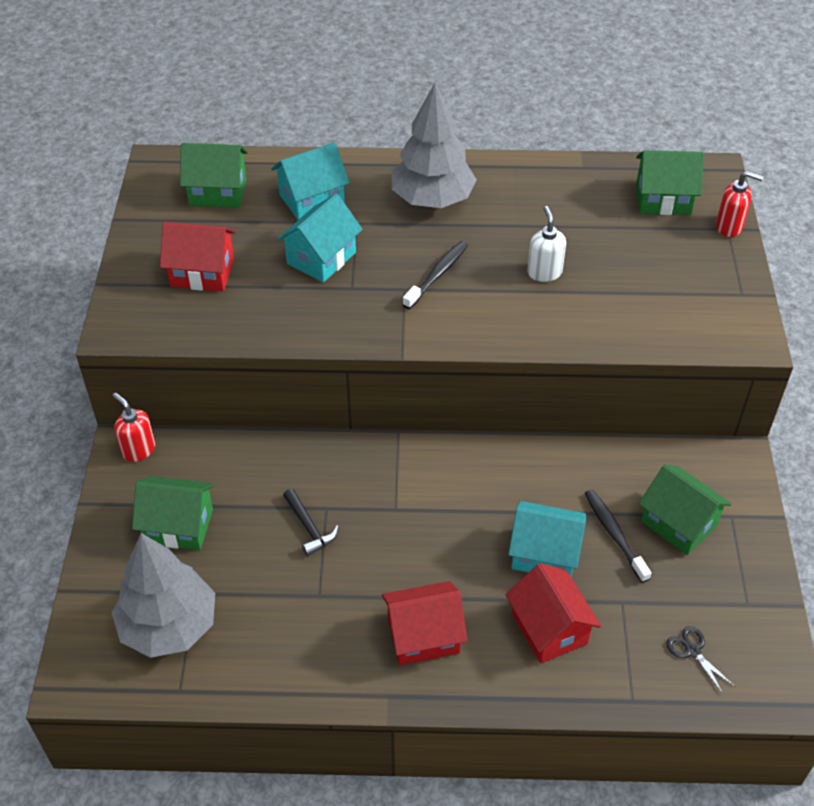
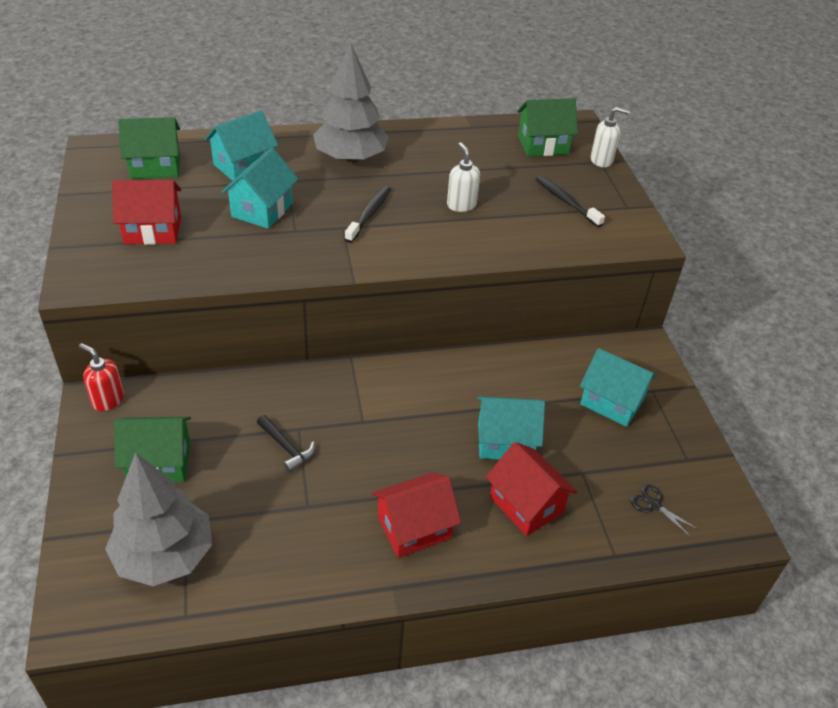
camera: 15 degrees left, 5 degrees down
black toothbrush [585,489,651,583] -> black toothbrush moved to [536,176,605,227]
green house [639,464,732,555] -> turquoise house [580,348,657,427]
red soap dispenser [716,171,764,237] -> white soap dispenser [591,107,630,167]

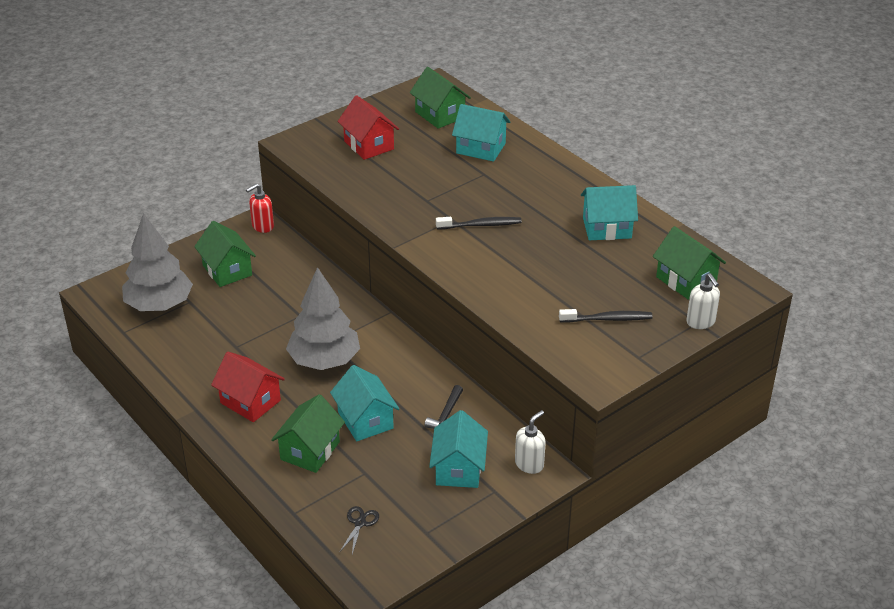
camera: 65 degrees right, 5 degrees down
red soap dispenser [79,343,124,411] -> red soap dispenser turned 135 degrees counterclockwise [246,183,274,233]
turquoise house [221,148,298,229] -> turquoise house moved to [581,185,638,240]
black hammer [257,415,315,473] -> black hammer moved to [424,385,463,429]
grey tree [313,42,389,163] -> grey tree moved to [286,267,360,370]
white soap dispenser [447,142,480,212] -> white soap dispenser moved to [515,410,546,474]
red house [486,442,577,536] -> green house [271,394,345,473]
black toothbrush [536,176,605,227] -> black toothbrush turned 60 degrees clockwise [559,309,653,323]

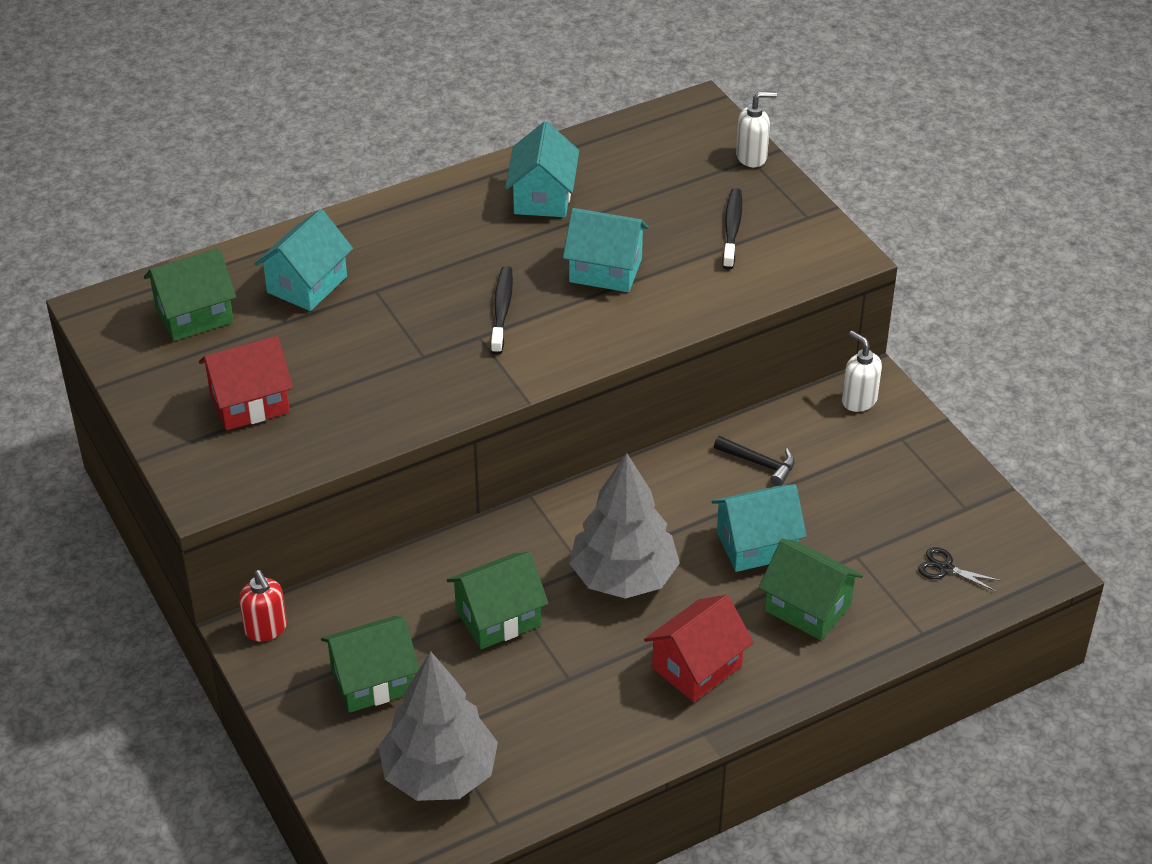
camera: 80 degrees left, 5 degrees up
turquoise house [429,410,488,488] -> turquoise house moved to [563,208,649,292]
green house [653,226,726,300] -> green house moved to [447,552,548,649]

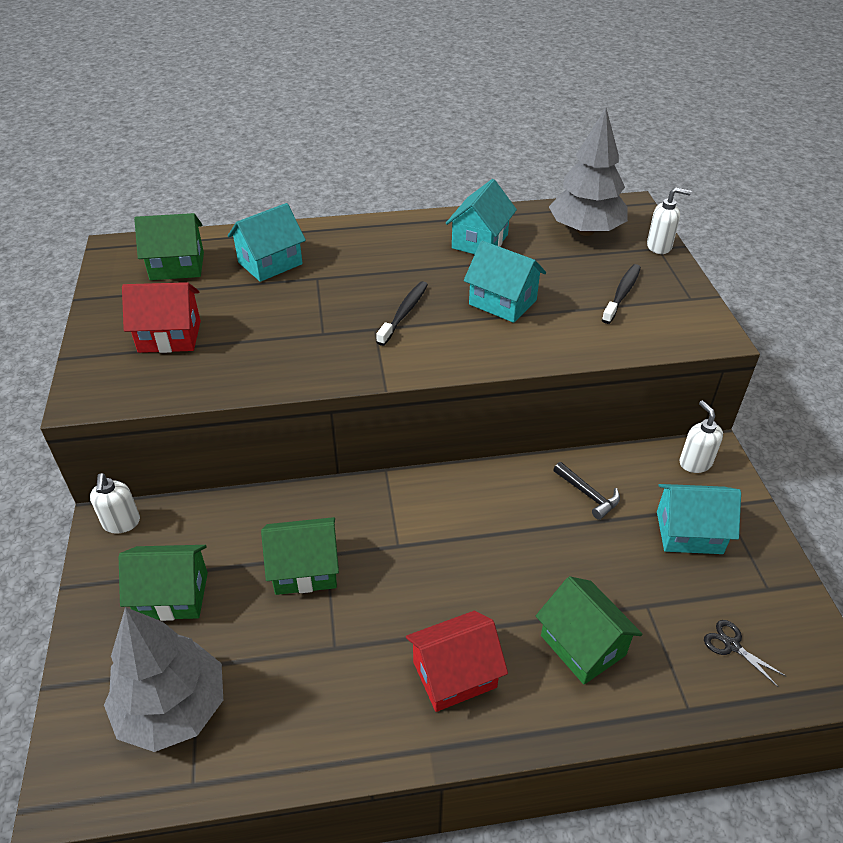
camera: 20 degrees right, 0 degrees up
red soap dispenser [239,570,287,642] -> white soap dispenser [90,473,140,534]
grey tree [569,453,680,599] -> grey tree moved to [549,108,628,236]
turquoise house [712,484,807,572] -> turquoise house moved to [657,484,741,554]

